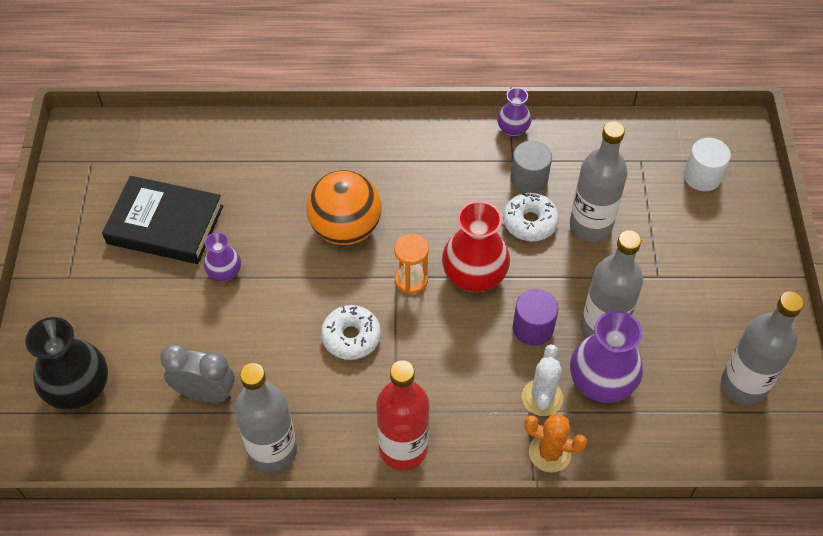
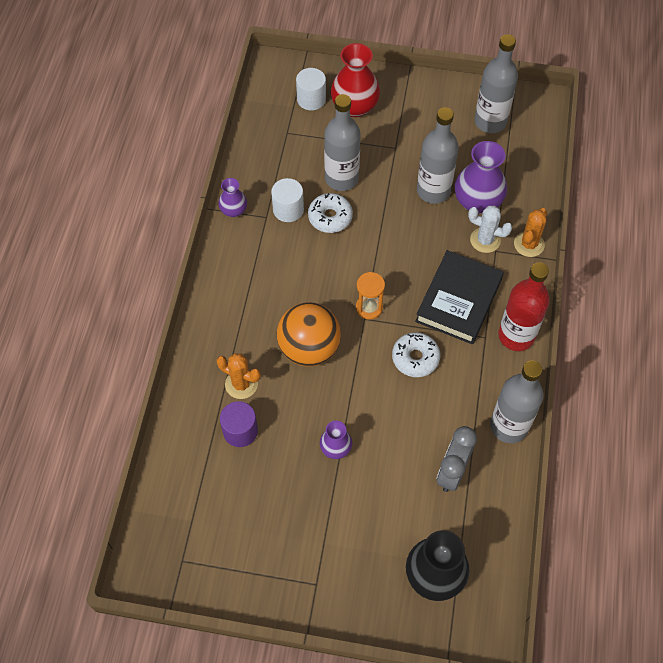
camera: 80 degrees left, 5 degrees up
black book [102,176,223,264] -> black book moved to [415,250,504,345]
red vase [442,201,510,292] -> red vase moved to [331,43,380,117]
grey cylinder [510,141,552,193] -> white cylinder [271,178,304,222]
purple cylinder [513,289,559,346] -> purple cylinder moved to [220,401,258,447]
none -> orange cactus [217,353,261,399]

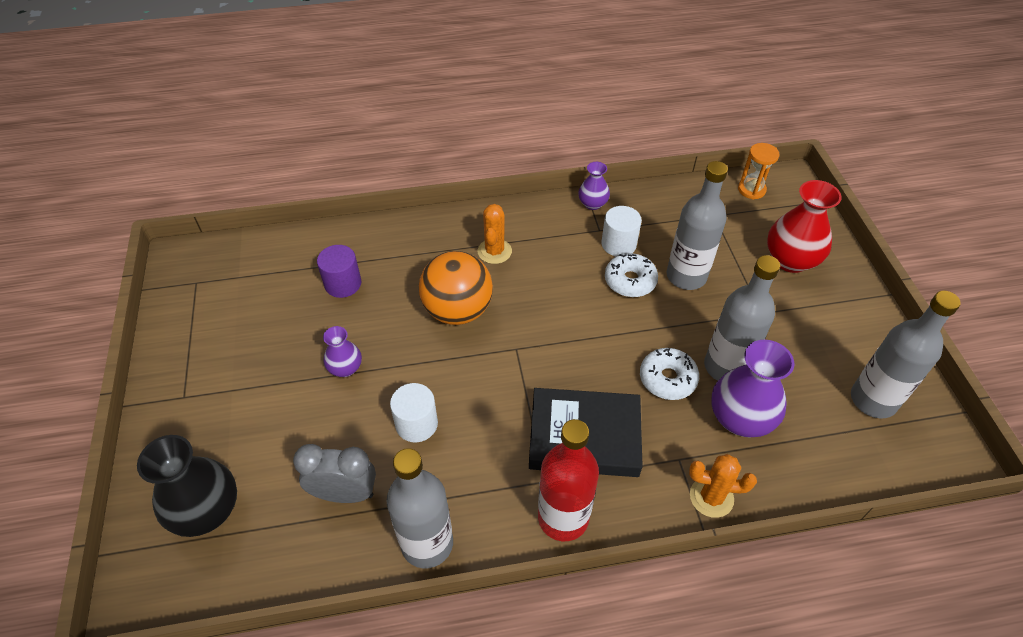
camera: 70 degrees right, 10 degrees down
orange cactus [217,353,261,399] -> orange cactus moved to [478,204,512,264]
white cylinder [296,68,326,110] -> white cylinder moved to [390,383,438,442]
orange hourglass [356,272,385,320] -> orange hourglass moved to [738,143,779,199]
white donut [392,332,440,377] -> white donut moved to [640,348,699,400]
white cactus [468,206,512,253] -> none

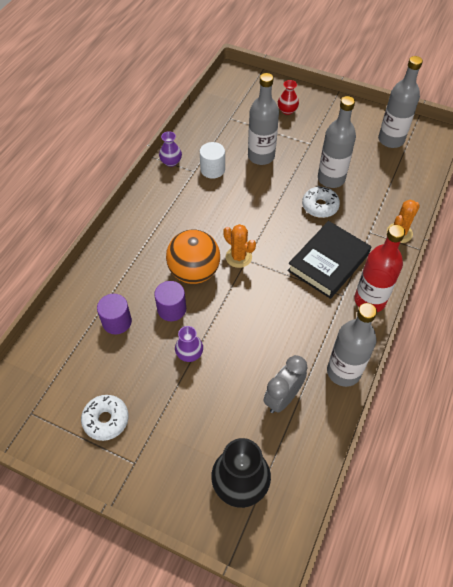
camera: 55 degrees left, 5 degrees up
white cylinder [390,383,438,442] -> none
orange cactus [478,204,512,264] -> orange cactus moved to [223,224,256,268]
white donut [605,253,658,297] -> white donut moved to [81,395,129,441]
purple vase [711,340,795,438] -> none
orange hourglass [738,143,779,199] -> none
red vase [767,180,842,273] -> red vase [278,80,299,115], size x0.55
none -> purple cylinder [154,281,186,321]

